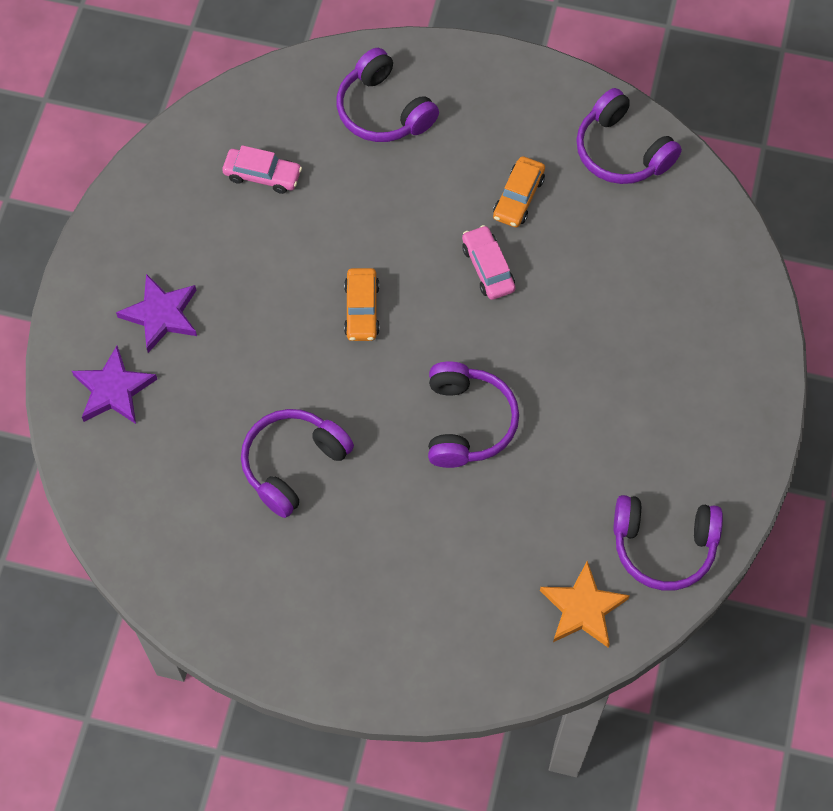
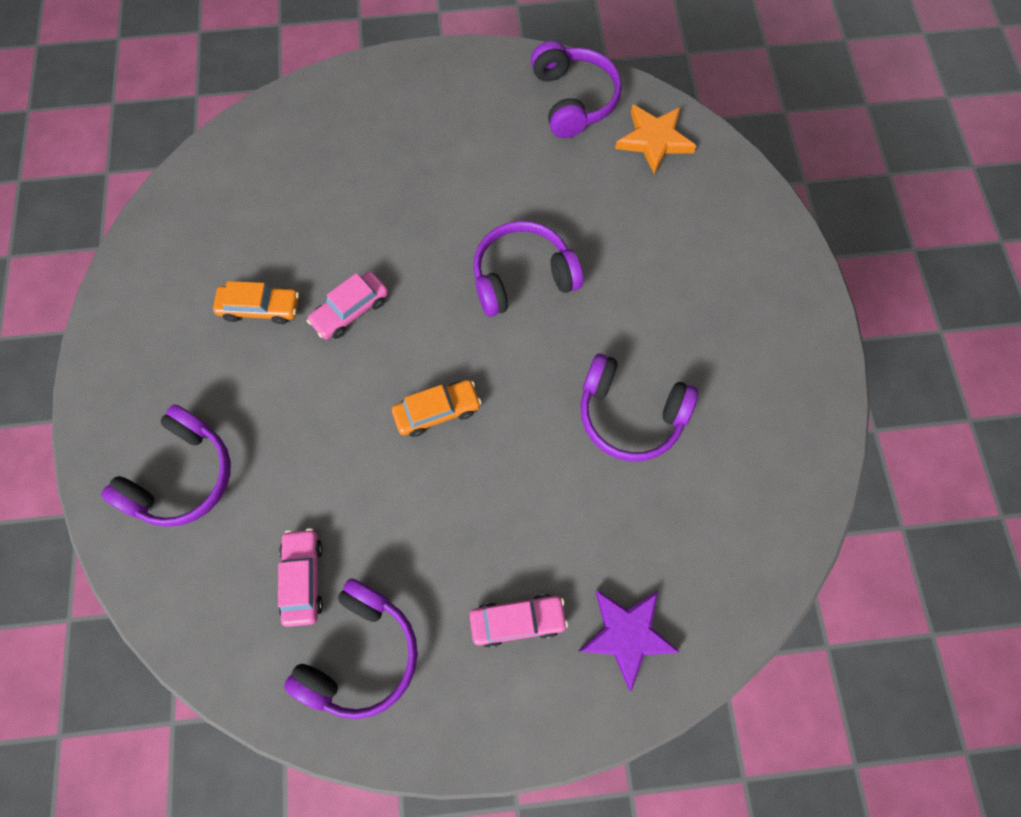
camera: 110 degrees left, 5 degrees up
purple star [116,274,197,353] -> pink car [469,594,568,648]
purple headphones [576,88,682,184] -> purple headphones moved to [284,578,418,719]

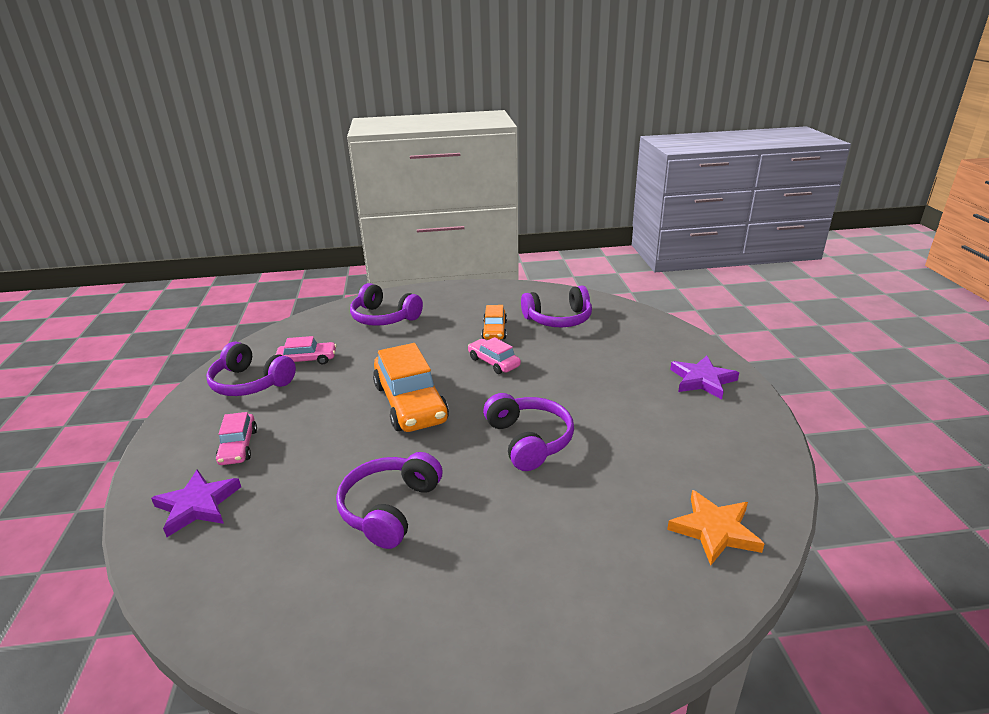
camera: 90 degrees right, 40 degrees down
orange car [392,380,482,437] -> orange car [373,343,449,432], size x1.89
purple headphones [531,41,622,138] -> purple headphones moved to [521,285,592,327]
none -> purple star [670,356,739,399]

